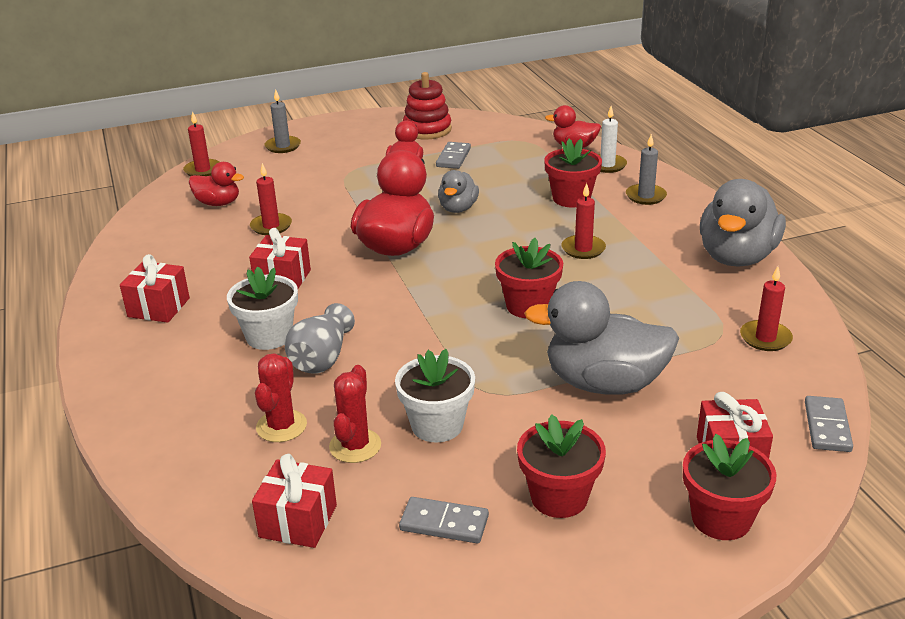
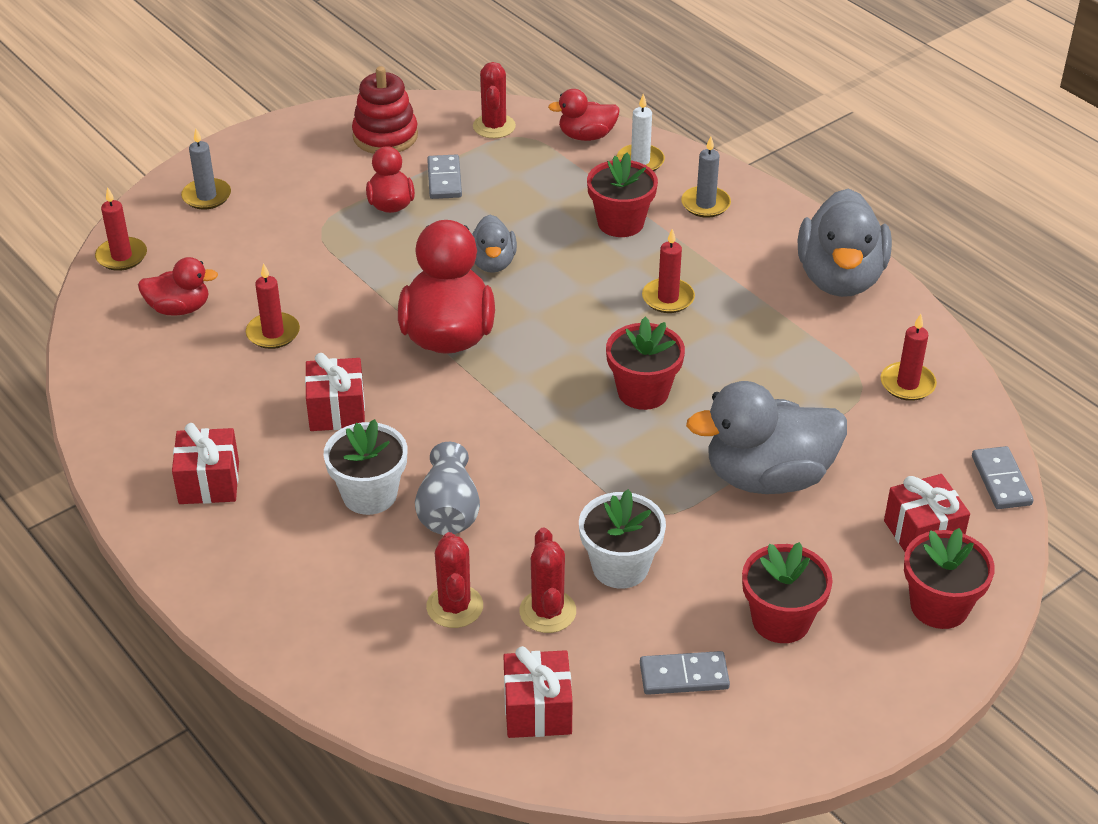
camera: 20 degrees left, 10 degrees up
none -> red cactus [473,62,516,138]

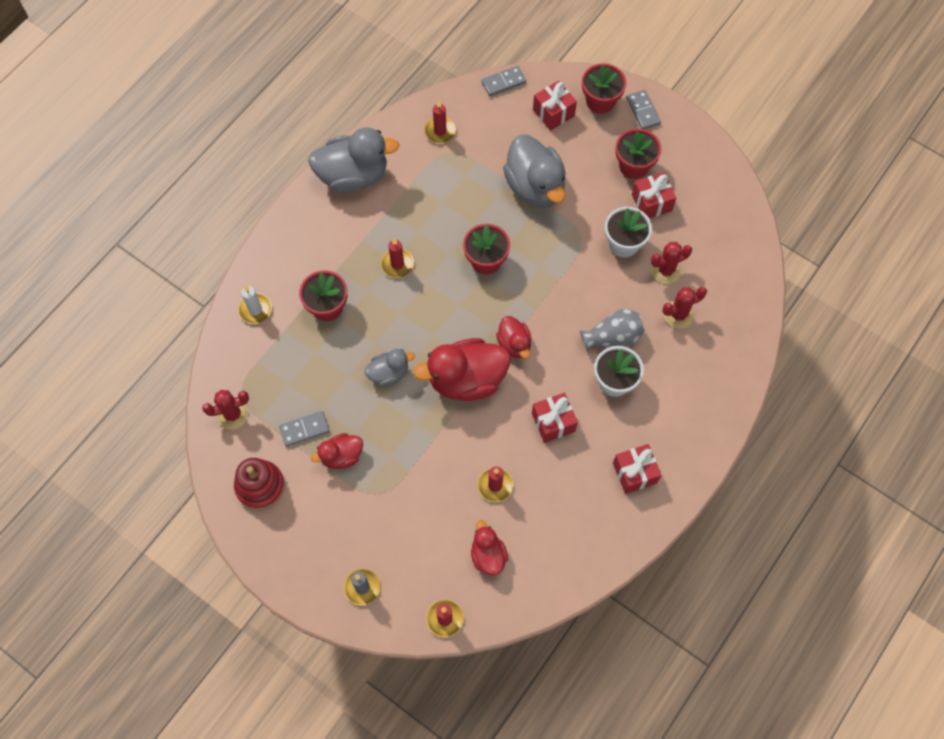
camera: 105 degrees left, 25 degrees up
red gift [503,646,573,738] -> red gift moved to [632,172,676,218]
red duck [548,89,620,141] -> red duck moved to [496,316,532,358]
grey domino [640,651,730,695] -> grey domino moved to [627,90,661,129]
grey candle [681,136,731,218] -> none

